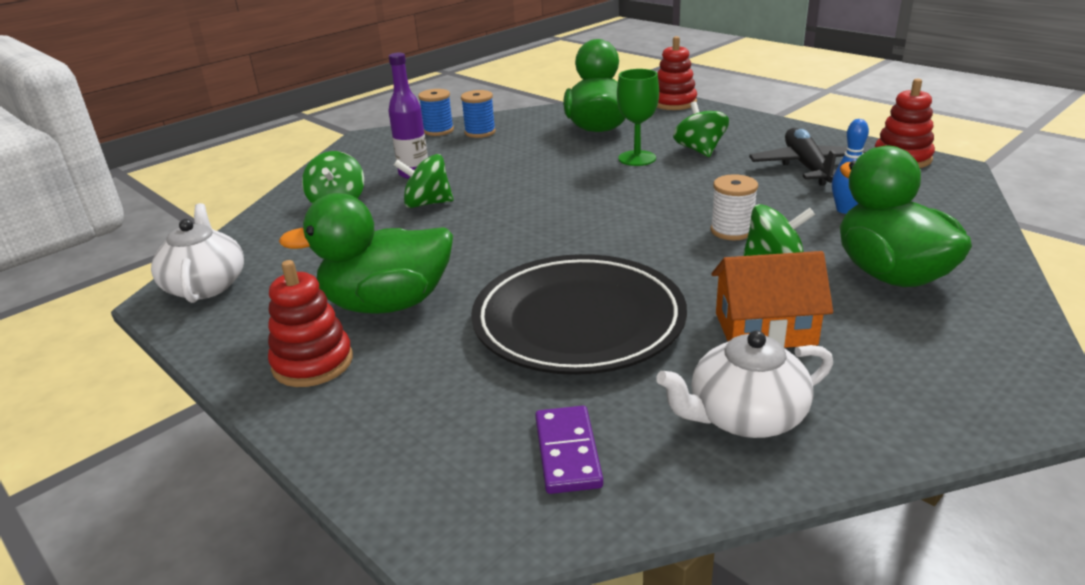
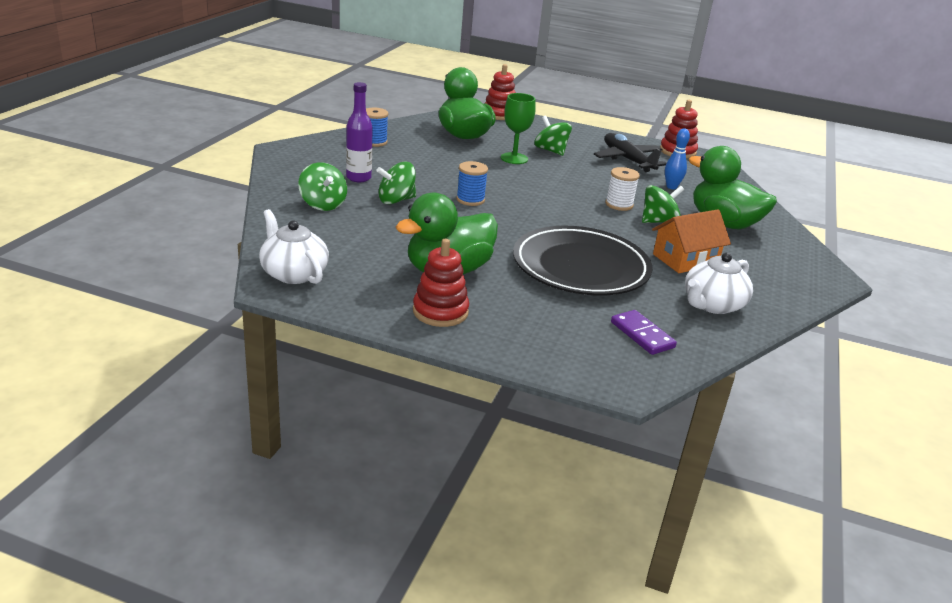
camera: 30 degrees left, 0 degrees up
blue spool [418,89,454,136] -> blue spool moved to [456,161,488,206]

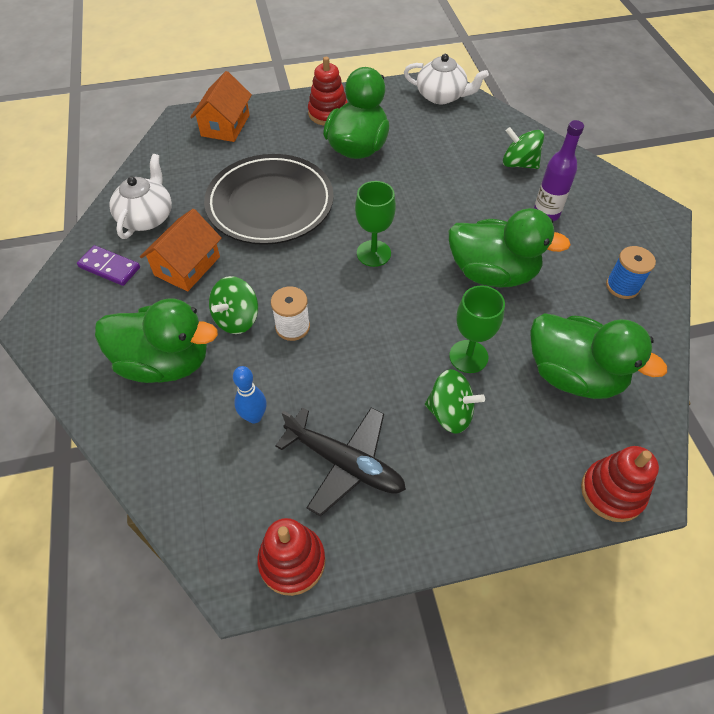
camera: 150 degrees right, 25 degrees up
green spinning top [376,162,416,204] -> none
blue spool [456,161,488,206] -> none
purple domino [611,310,677,355] -> purple domino moved to [77,245,140,286]
none -> orange house [190,71,252,142]
none -> green goblet [355,181,396,267]
none -> green duck [449,208,571,288]

